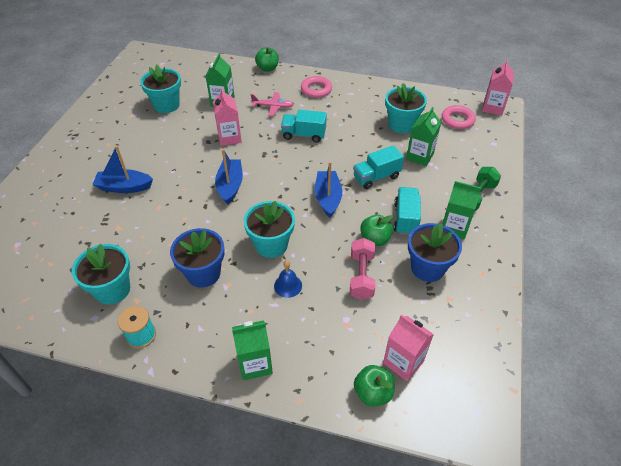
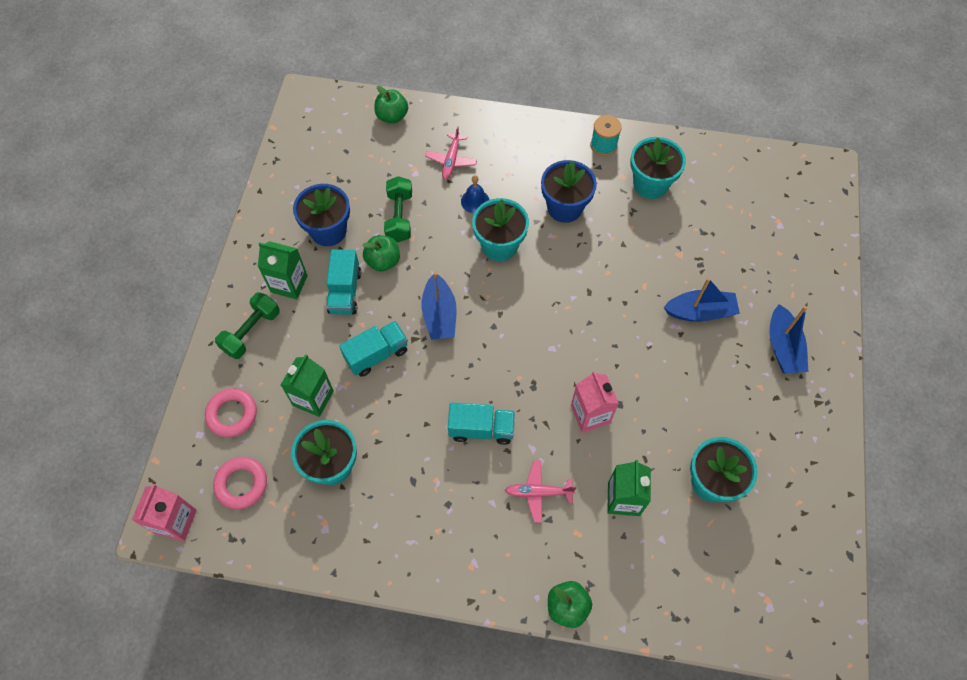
camera: 175 degrees right, 15 degrees up
blue boat [215,149,243,205] -> blue boat moved to [769,304,808,373]
green carton [232,320,273,381] -> none
pink ring [301,76,332,98] -> pink ring moved to [205,388,257,437]
pink dumbbell [350,238,375,300] -> green dumbbell [384,176,412,242]
pink carton [383,314,434,381] -> none
none -> pink plane [425,126,477,180]

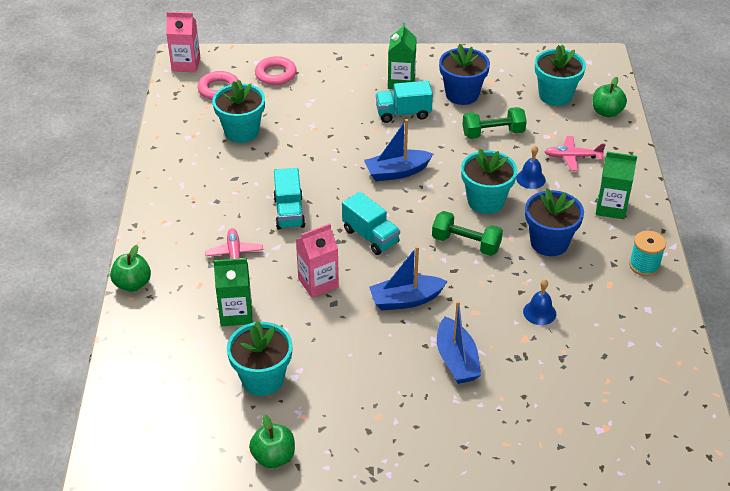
camera: 80 degrees right, 20 degrees down
green dumbbell [215,292,280,359] -> green dumbbell moved to [432,211,503,256]
green carton [281,354,334,417] -> green carton moved to [596,152,637,219]
turquoise truck [339,321,408,377] -> turquoise truck moved to [342,192,400,255]
green apple [362,235,400,272] -> green apple moved to [249,414,295,468]
turquoise flower pot [630,137,686,199] -> turquoise flower pot moved to [535,44,586,106]
blue boat [769,304,808,373] -> blue boat moved to [369,246,448,311]
none -> blue bell [523,279,556,325]

